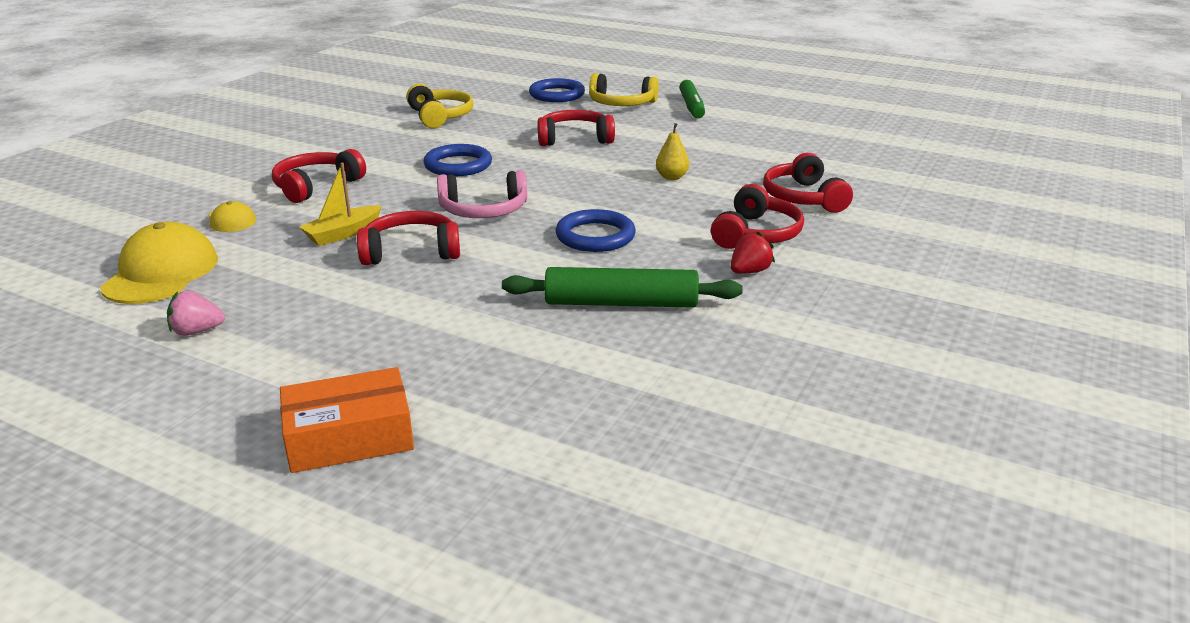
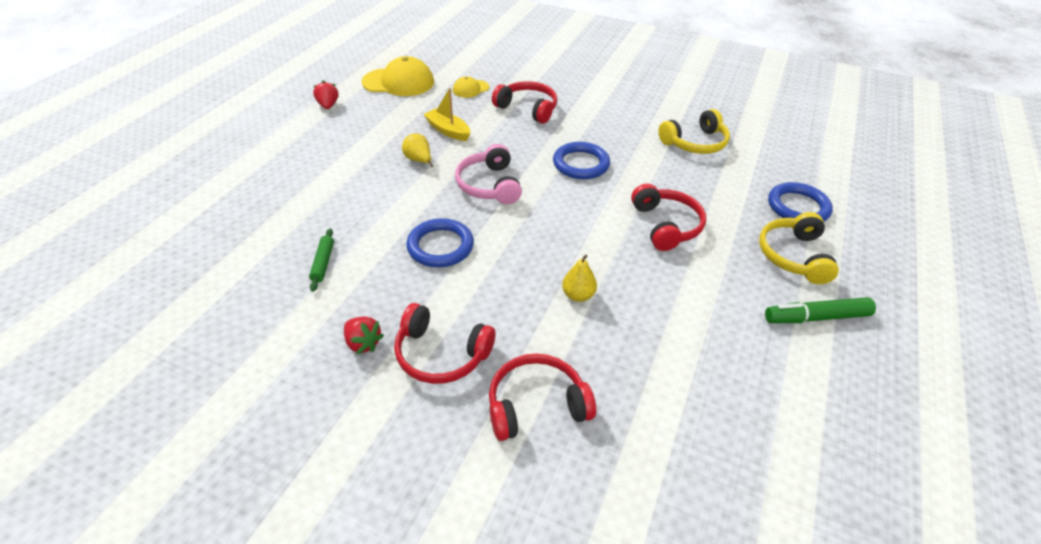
camera: 85 degrees right, 15 degrees up
pink strawberry [167,291,225,336] -> red strawberry [313,81,338,109]
orange box [280,367,414,473] -> none
red headphones [357,211,460,265] -> yellow pear [402,134,434,167]
green rolling pin [502,267,743,308] -> green rolling pin [309,228,334,292], size x0.49

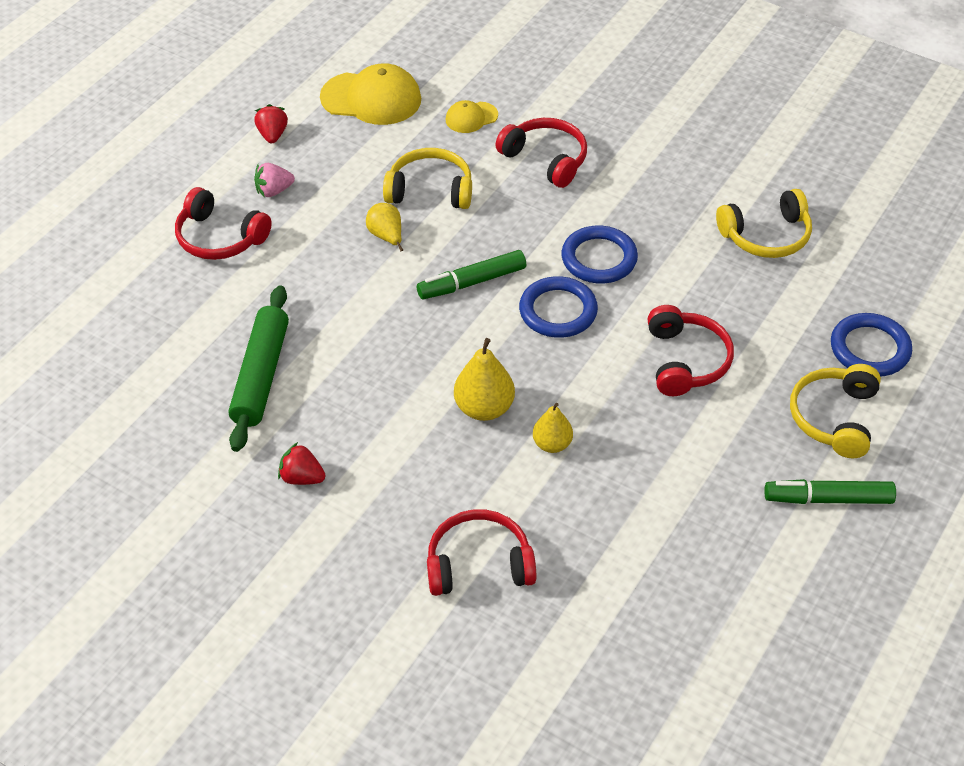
camera: 10 degrees right, 5 degrees up
green rolling pin [309,228,334,292] -> green rolling pin [228,285,289,452], size x2.06
red strawberry [344,317,384,355] -> red strawberry turned 150 degrees clockwise [278,442,326,485]
red headphones [394,303,495,384] -> red headphones moved to [175,187,272,260]
blue ring [407,218,474,267] -> blue ring moved to [519,276,598,338]
yellow boat [423,88,470,141] -> yellow headphones [383,148,472,209]
pink headphones [455,144,522,204] -> green marker [417,250,526,299]
none -> pink strawberry [254,163,295,197]
none -> yellow pear [454,338,515,421]

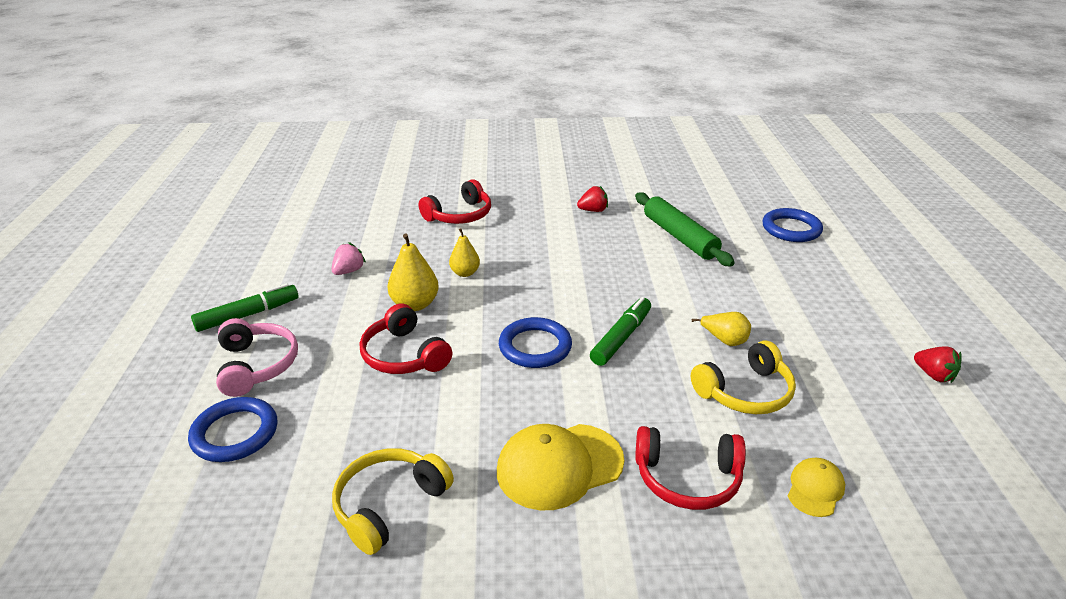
camera: 145 degrees right, 15 degrees down
red headphones [175,187,272,260] -> none
pink strawberry [254,163,295,197] -> pink strawberry moved to [331,242,366,275]
yellow cap [320,63,421,125] -> yellow cap moved to [497,424,624,510]
yellow pear [454,338,515,421] -> yellow pear moved to [388,233,439,311]
blue ring [561,226,638,283] -> blue ring moved to [762,208,823,242]
yellow headphones [790,364,881,458] -> pink headphones [216,318,298,397]

